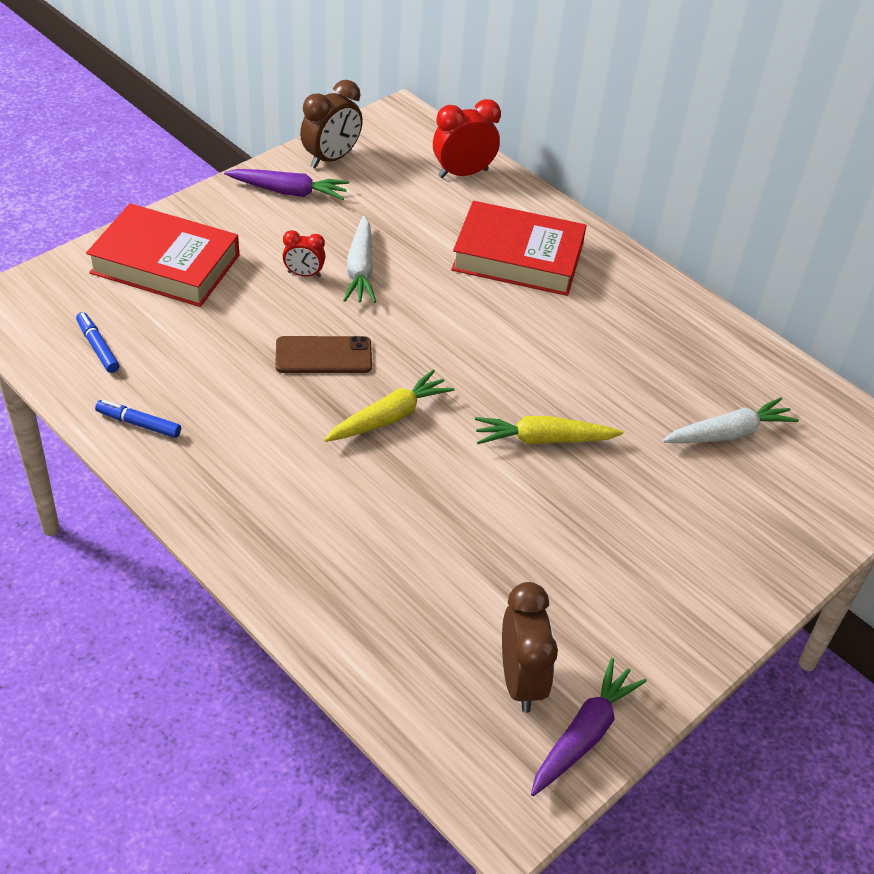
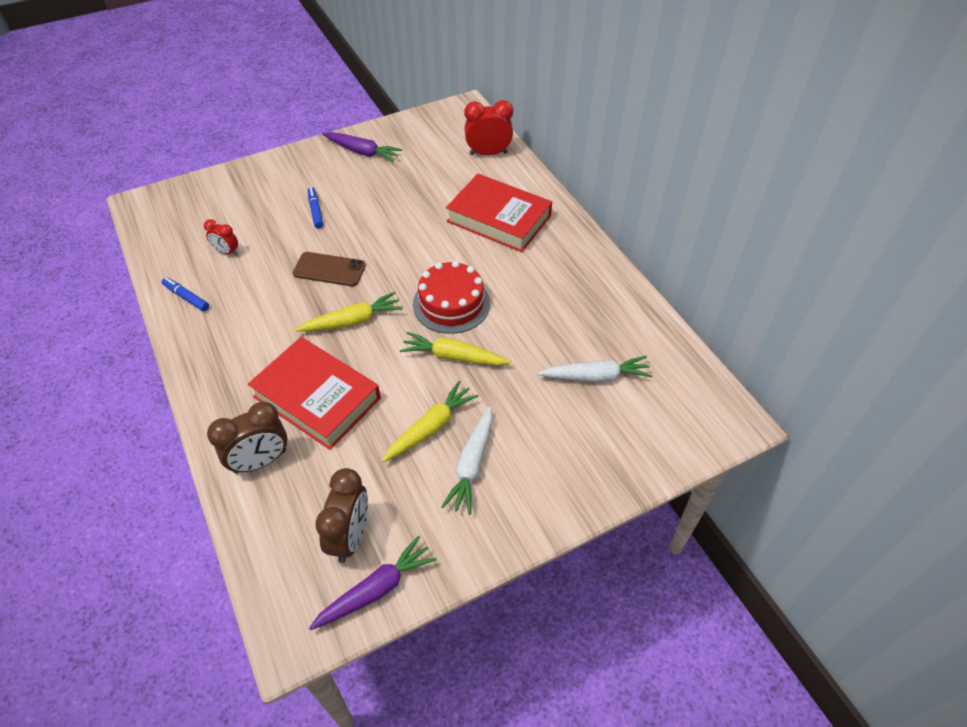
camera: 20 degrees right, 5 degrees up
blue marker [76,312,119,373] -> blue marker moved to [308,187,323,228]
red book [86,203,239,307] -> red book moved to [248,337,381,450]
red clock [282,230,326,277] -> red clock moved to [204,219,238,256]
brown clock [300,80,363,168] -> brown clock moved to [207,401,287,474]
white carrot [343,216,376,303] -> white carrot moved to [441,407,492,515]
none -> yellow carrot [382,381,479,462]
none -> red cake [413,261,490,334]

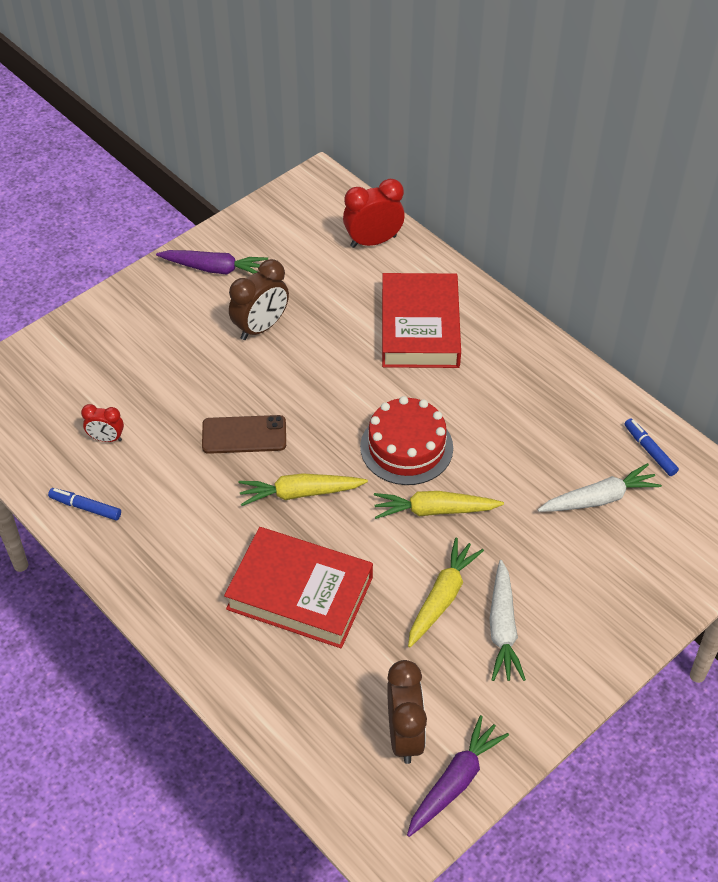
camera: 15 degrees left, 0 degrees up
brown clock [207,401,287,474] -> brown clock moved to [229,259,289,340]
yellow carrot [295,292,403,332] -> yellow carrot turned 150 degrees counterclockwise [239,473,368,506]
blue marker [308,187,323,228] -> blue marker moved to [624,418,679,476]
red book [446,174,552,252] -> red book turned 75 degrees clockwise [382,273,461,368]

